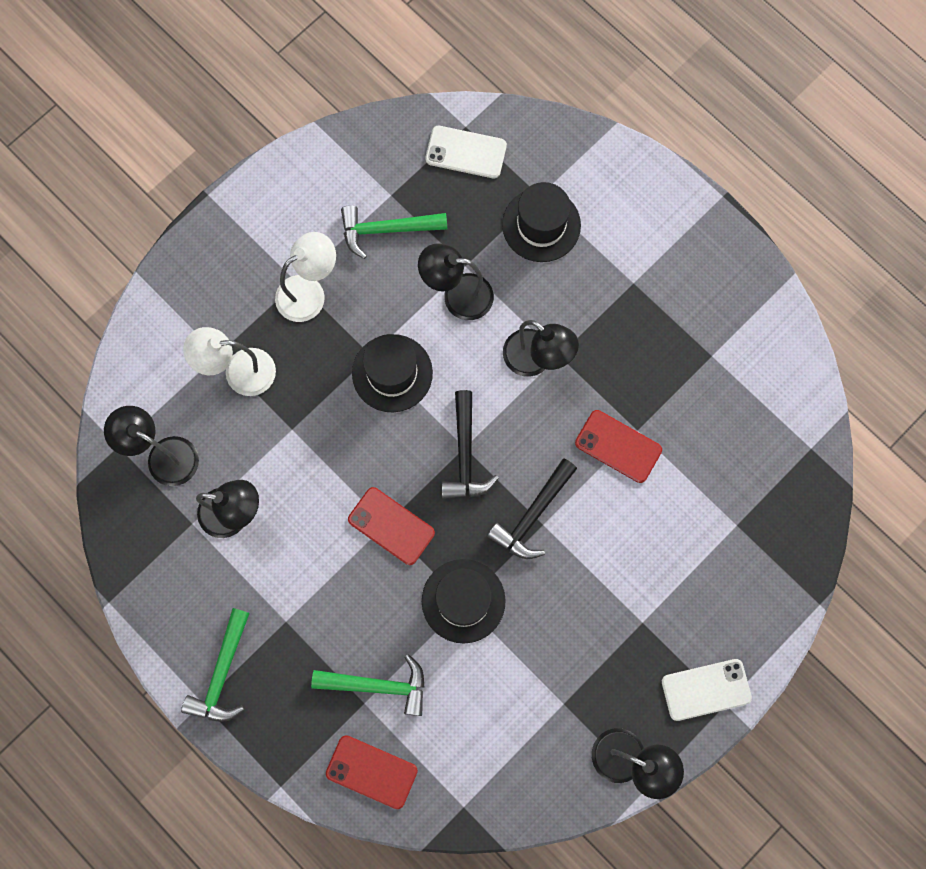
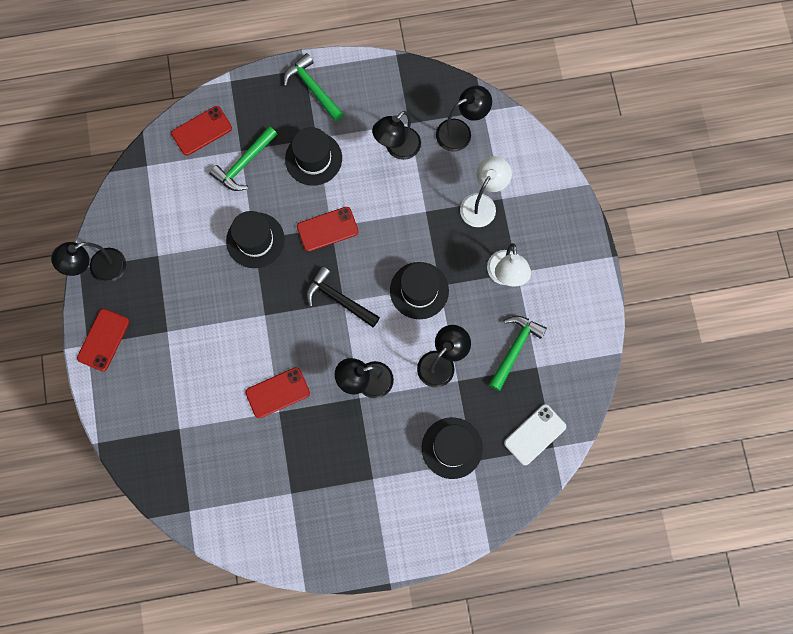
camera: 125 degrees right, 0 degrees up
black hammer [487,459,577,559] -> none
white phone [662,659,752,721] -> red phone [77,309,129,371]
none -> black hat [285,127,342,186]

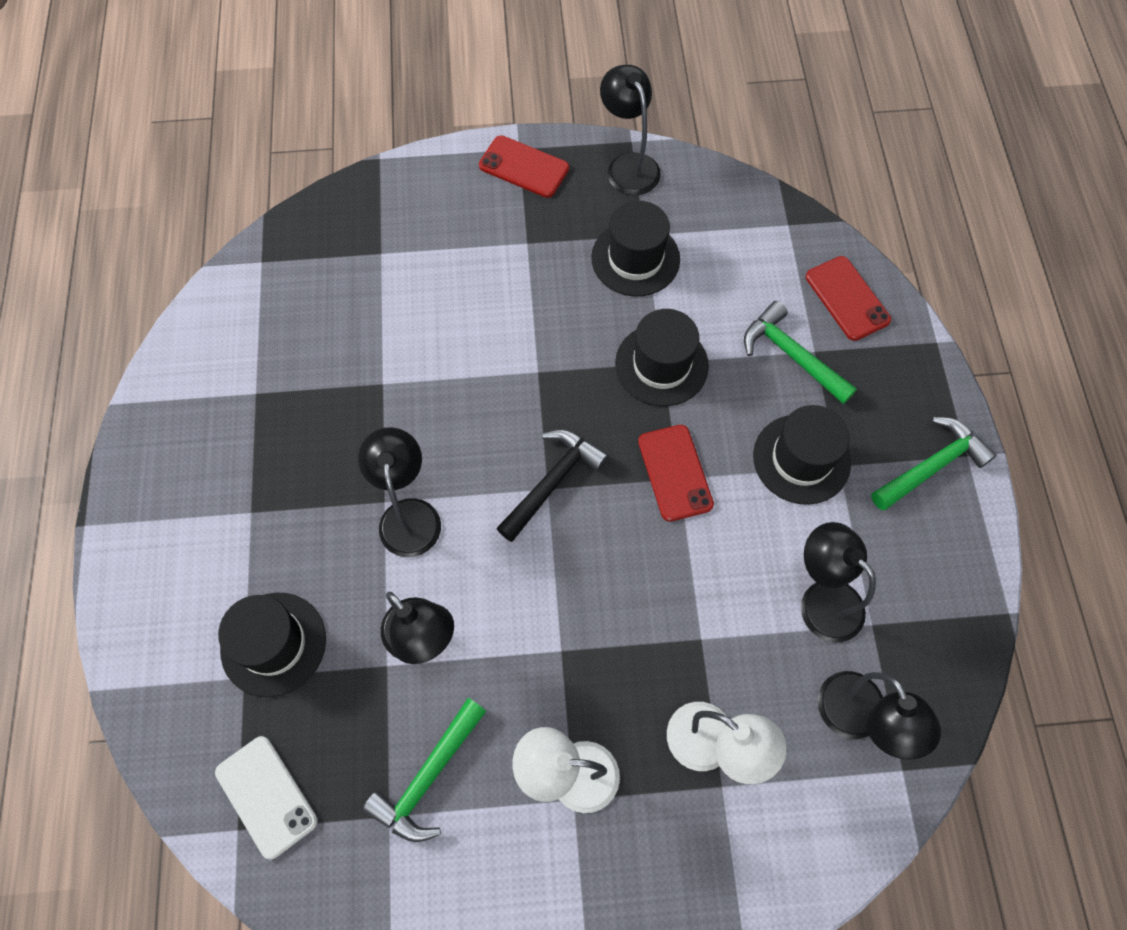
camera: 95 degrees right, 10 degrees down
red phone [245,367,310,418] -> none
black hat [390,262,449,319] -> black hat moved to [591,201,680,296]
green hammer [489,316,547,391] -> green hammer turned 90 degrees clockwise [362,698,486,842]

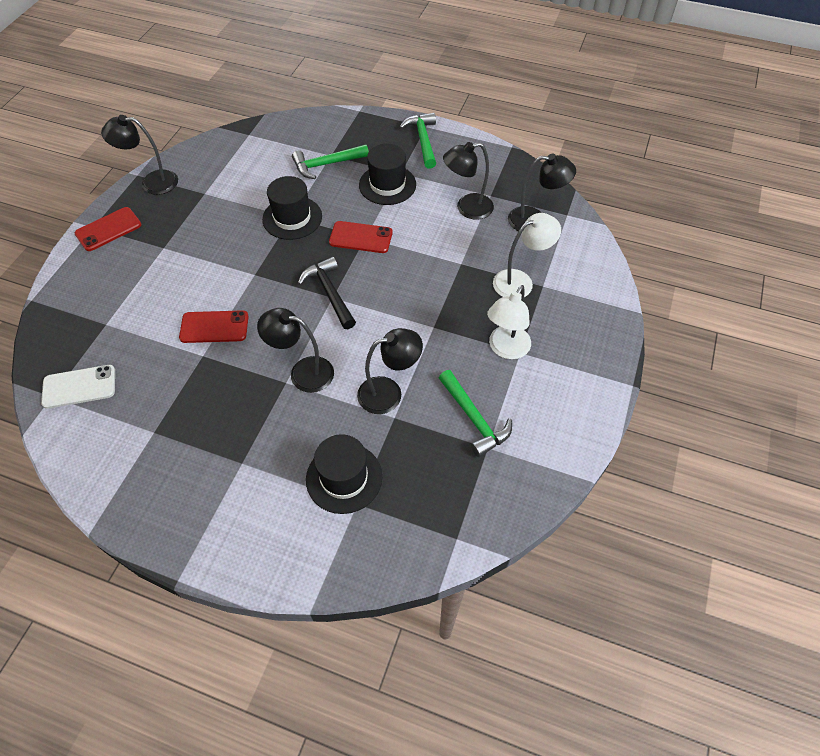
camera: 65 degrees left, 10 degrees down
white phone [215,736,318,859] -> white phone moved to [41,365,115,409]
black hat [591,201,680,296] -> none
red phone [806,256,891,341] -> red phone moved to [179,310,249,343]

